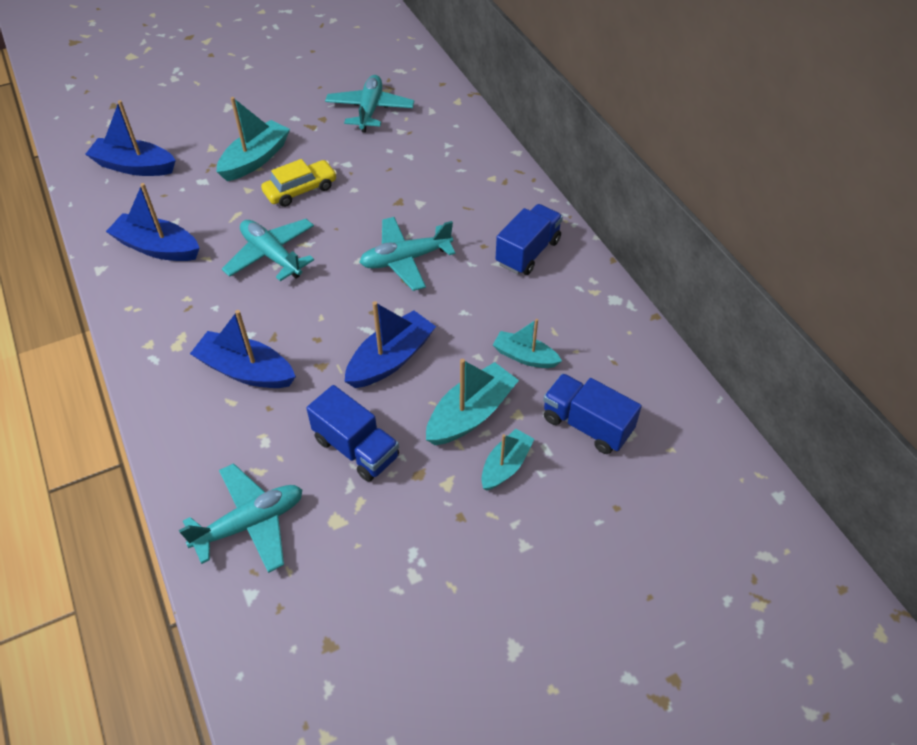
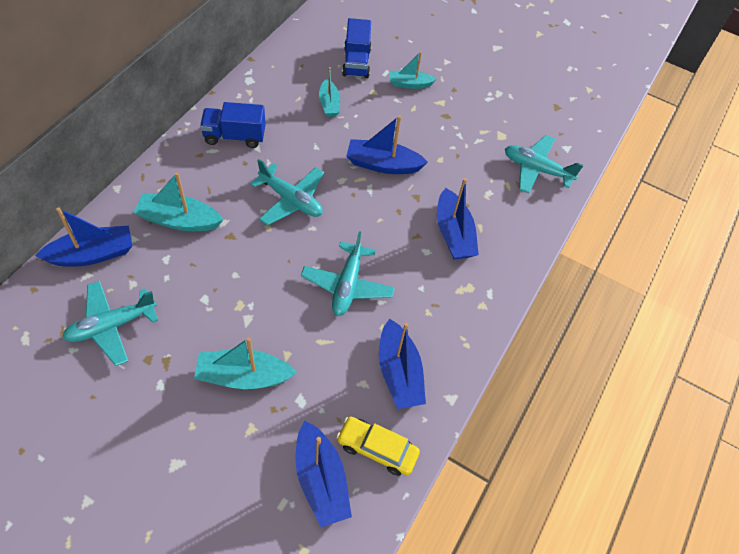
camera: 130 degrees left, 5 degrees up
yellow car [261,159,337,207] -> yellow car moved to [336,417,420,476]
blue truck [306,385,399,482] -> none
turquoise boat [426,359,519,445] -> turquoise boat moved to [134,172,223,231]
none -> blue boat [35,208,132,267]

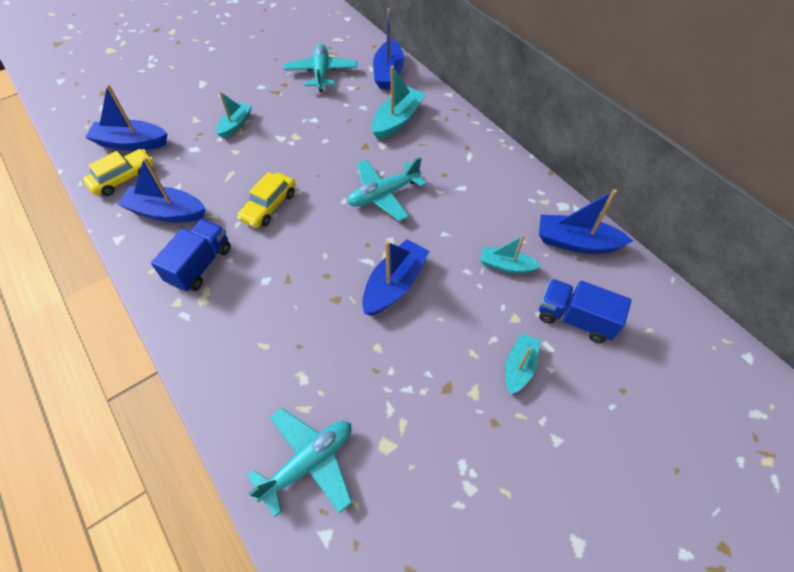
camera: 120 degrees right, 0 degrees up
turquoise boat [194,337,297,389] -> turquoise boat [216,92,252,138], size x0.64
blue truck [200,102,266,148] -> blue truck moved to [151,219,231,292]
turquoise plane [301,231,395,316] -> yellow car [237,172,296,228]
blue boat [437,178,479,259] -> blue boat moved to [539,189,633,254]

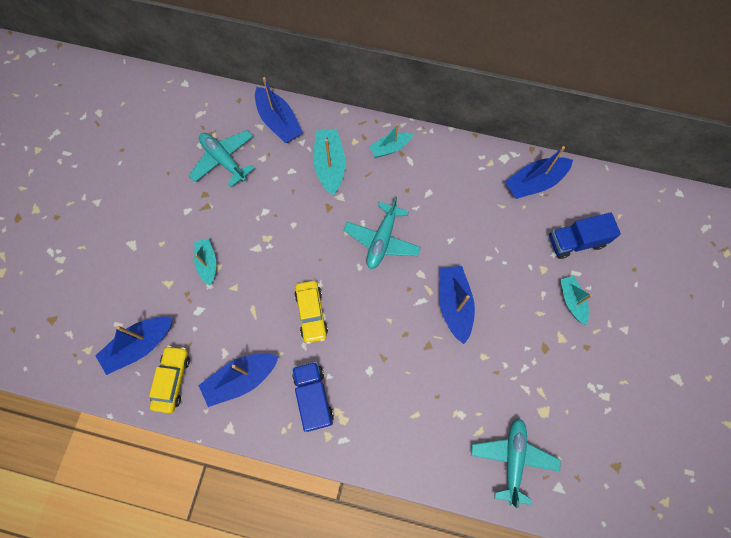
camera: 40 degrees left, 15 degrees up
turquoise boat [480,235,541,274] -> turquoise boat moved to [369,124,413,158]

